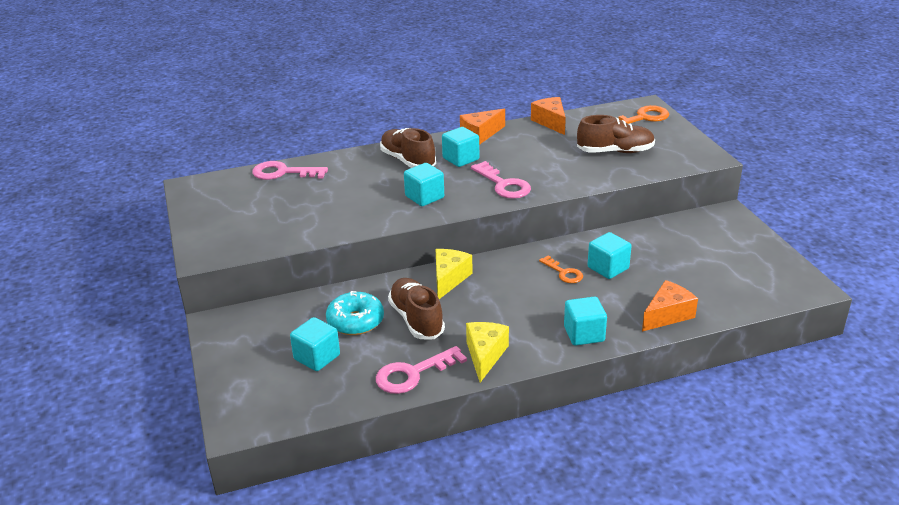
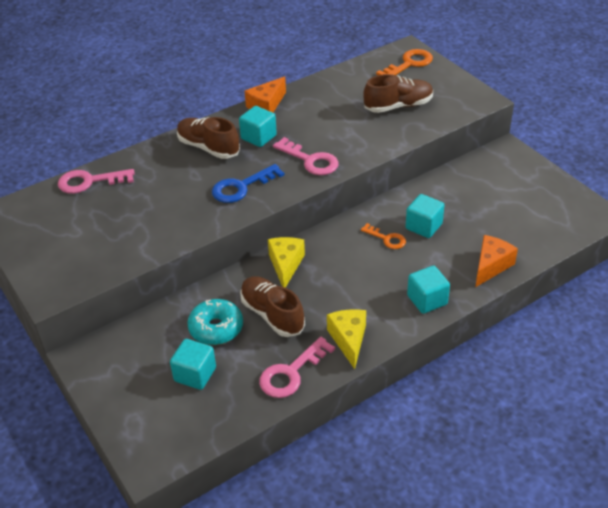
camera: 15 degrees left, 10 degrees up
turquoise cube [404,163,444,206] -> blue key [212,164,284,203]
orange cheese [531,97,566,135] -> none

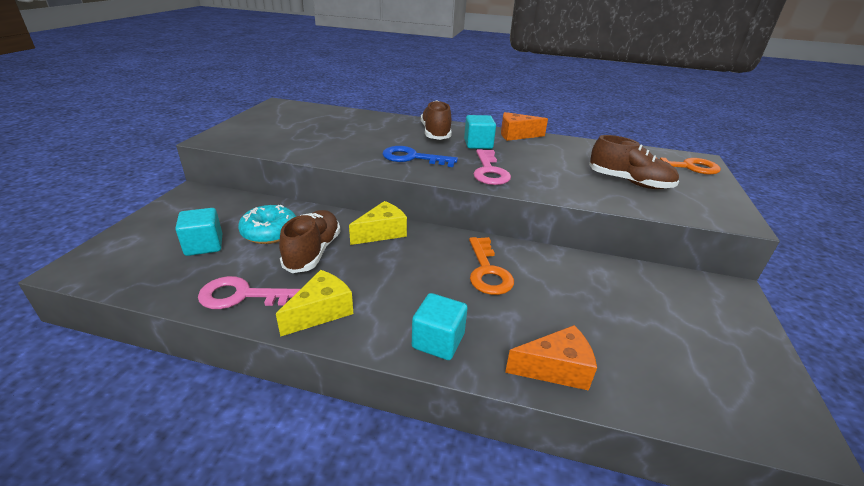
camera: 45 degrees right, 10 degrees down
pink key [58,169,135,194] -> none
orange key [361,223,406,249] -> orange key [469,237,514,295], size x1.59
turquoise cube [406,194,445,238] -> none

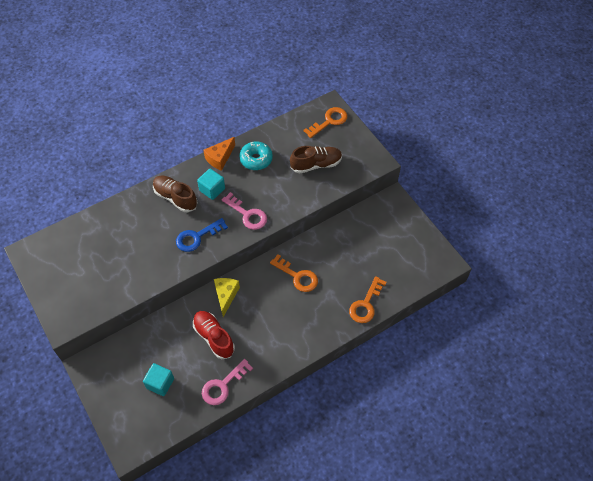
camera: 45 degrees left, 25 degrees up
turquoise donut [238,205,296,244] -> turquoise donut moved to [239,141,273,170]
yellow cheese [276,270,353,337] -> none
brown shoe [279,210,341,273] -> red shoe [193,311,235,359]
turquoise cube [412,293,468,360] -> none
orange cheese [505,325,597,391] -> orange key [349,276,387,323]

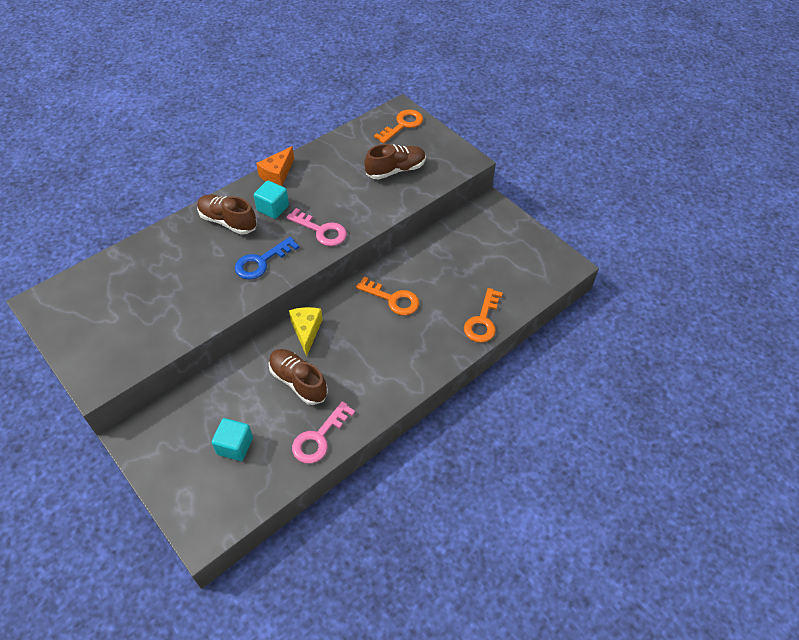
camera: 10 degrees left, 5 degrees down
red shoe [193,311,235,359] -> brown shoe [269,349,328,405]
turquoise donut [239,141,273,170] -> none

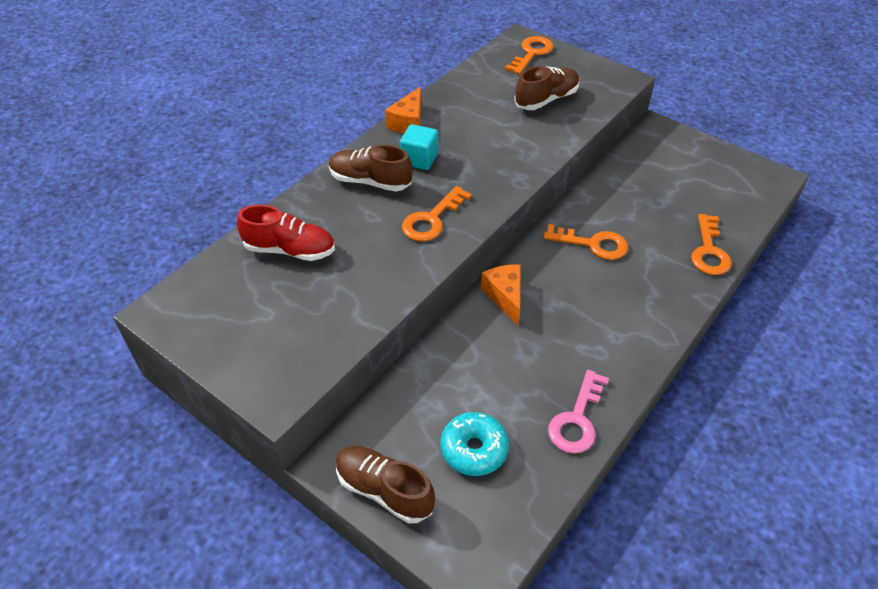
camera: 10 degrees left, 5 degrees down
turquoise cube [212,418,253,461] -> turquoise donut [440,412,509,476]
blue key [235,237,299,279] -> orange key [402,186,472,242]
brown shoe [269,349,328,405] -> brown shoe moved to [336,446,435,524]
pink key [286,208,347,246] -> none
yellow cheese [289,307,323,356] -> orange cheese [481,264,521,325]
none -> red shoe [237,205,335,261]

